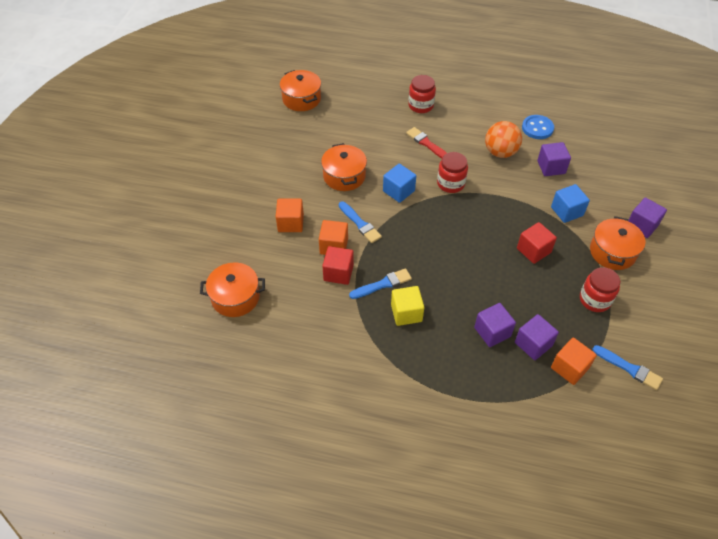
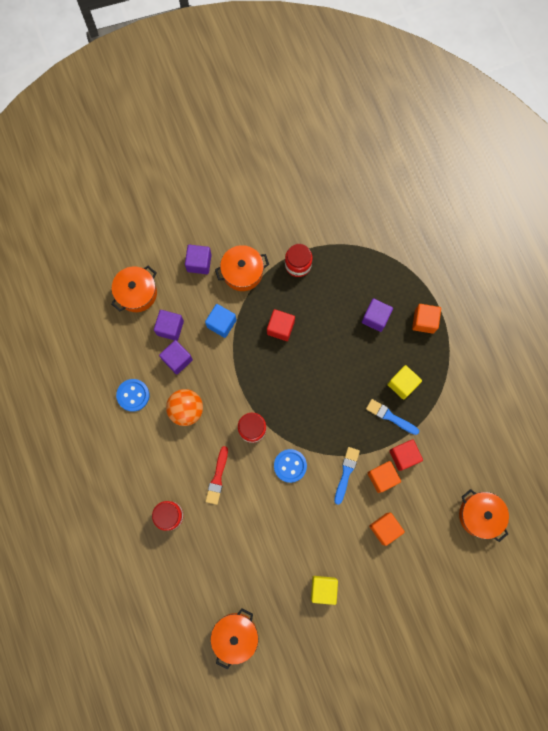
camera: 125 degrees left, 25 degrees up
orange pot [321,143,367,191] -> orange pot moved to [111,266,157,312]
blue cube [383,164,416,203] -> blue button [274,449,307,483]
purple cube [515,314,559,360] -> purple cube moved to [154,310,184,341]
orange cube [551,338,597,385] -> orange cube moved to [412,304,441,334]
blue brush [592,345,663,390] -> none
none -> yellow cube [311,576,338,605]

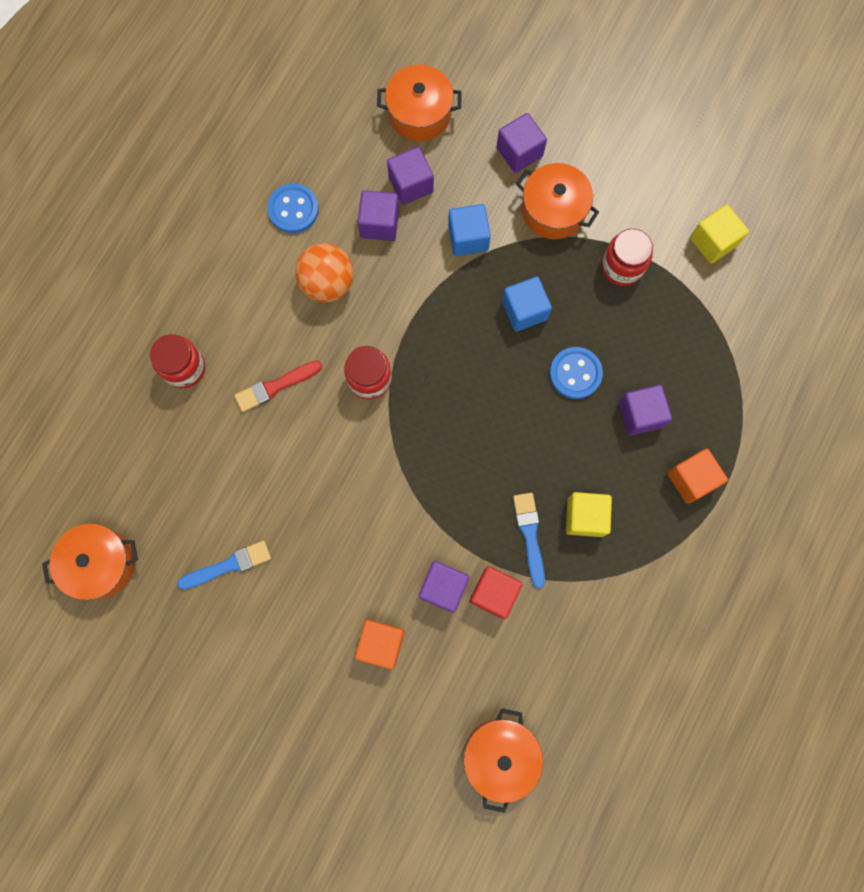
camera: 50 degrees right, 0 degrees up
red cube [267,309,295,341] -> blue cube [502,276,552,332]
blue button [274,449,307,483] -> blue button moved to [550,347,603,399]
yellow cube [311,576,338,605] -> yellow cube moved to [690,205,749,264]
blue brush [334,447,360,505] -> blue brush moved to [177,541,271,589]
orange cube [368,461,401,493] -> purple cube [419,561,469,613]

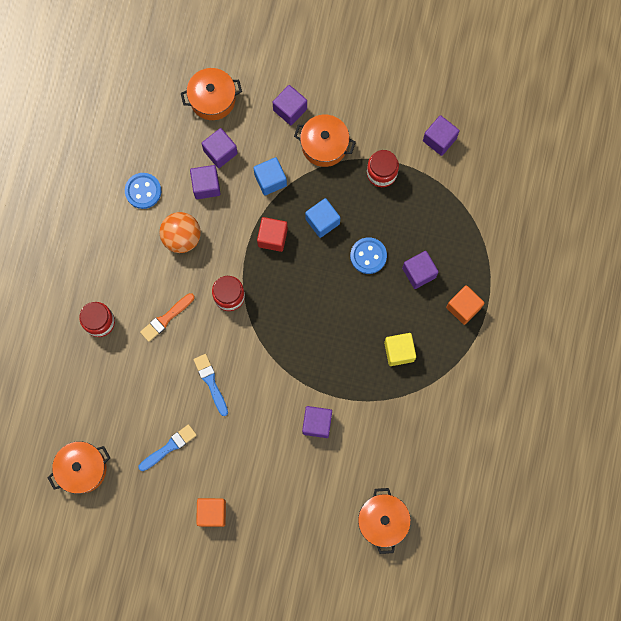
camera: 15 degrees left, 0 degrees up
red brush [234,360,322,412] -> orange brush [140,293,195,342]
orange cube [355,620,404,669] -> orange cube moved to [196,498,226,527]
red cube [470,566,523,619] -> red cube moved to [257,217,288,252]
blue brush [513,493,545,588] -> blue brush moved to [193,354,228,416]
yellow cube [690,205,749,264] -> purple cube [423,115,460,156]

